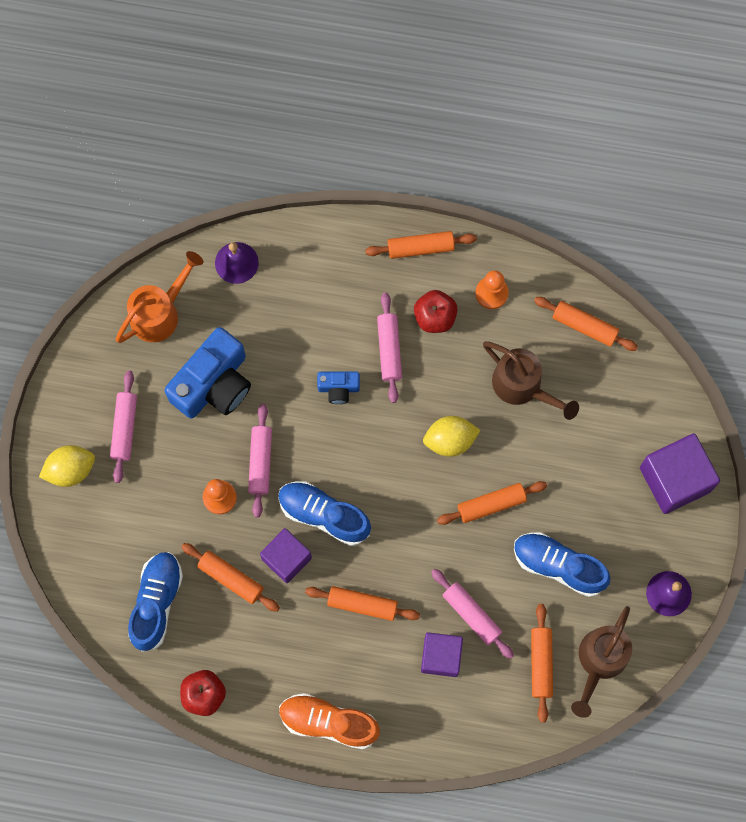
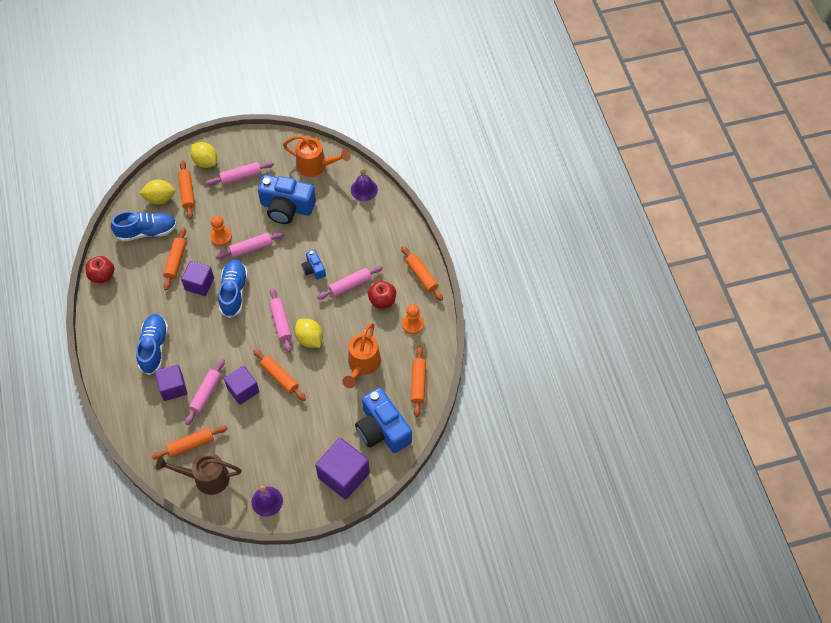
camera: 65 degrees right, 15 degrees down
orange shoe [279,693,380,750] -> none
orange rolling pin [305,586,420,621] -> orange rolling pin moved to [178,160,195,219]
brown watering can [483,341,579,420] -> orange watering can [342,323,381,388]
blue shoe [514,532,611,597] -> blue shoe moved to [136,314,169,375]
none -> yellow lemon [139,180,175,204]
none -> purple cube [224,366,259,405]
none -> pink rolling pin [269,288,292,353]
none -> blue camera [355,387,412,453]

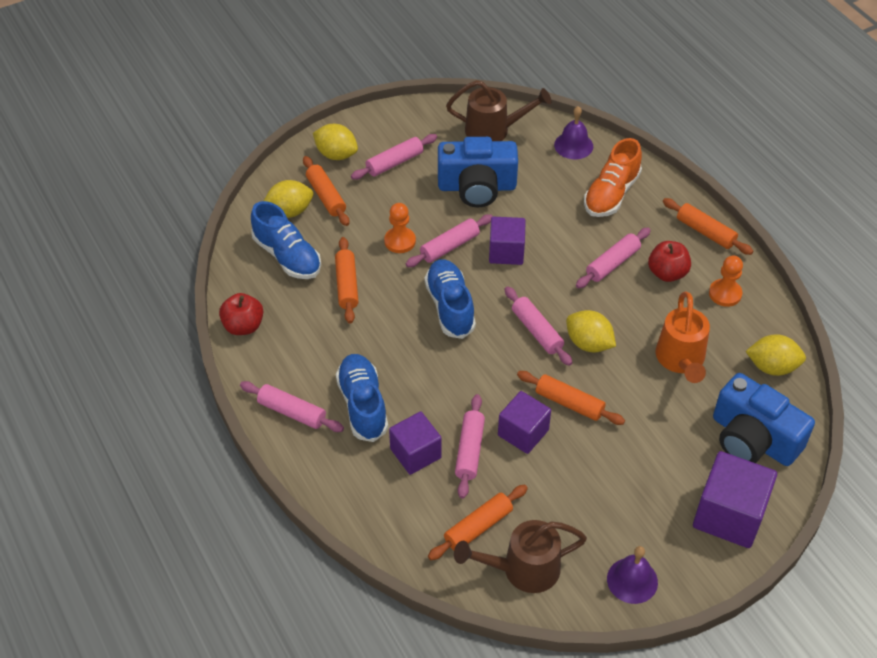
camera: 15 degrees left, 10 degrees down
blue shoe [111,211,177,242] -> blue shoe turned 75 degrees clockwise [251,201,321,279]
purple cube [181,261,214,296] -> purple cube moved to [489,217,526,265]
orange watering can [283,135,351,177] -> brown watering can [446,80,552,141]
blue camera [301,250,326,280] -> none
orange rolling pin [411,346,426,417] -> yellow lemon [745,334,806,376]
none -> pink rolling pin [240,381,344,432]
none -> orange shoe [584,138,642,217]

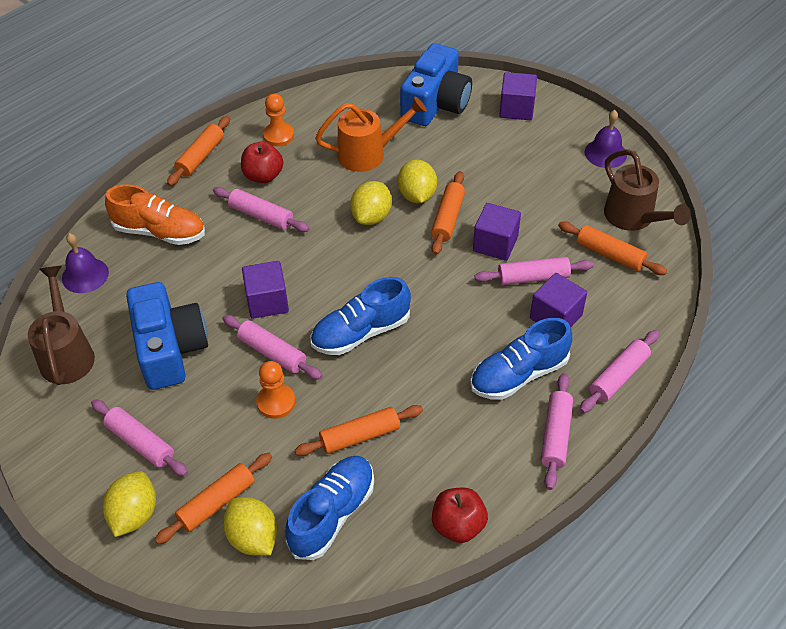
camera: 105 degrees left, 0 degrees up
pink rolling pin [504,286,572,366] -> pink rolling pin moved to [580,330,659,413]
purple cube [693,451,777,548] -> purple cube [499,72,537,120], size x0.66
yellow lemon [745,334,806,376] -> yellow lemon moved to [398,160,437,203]

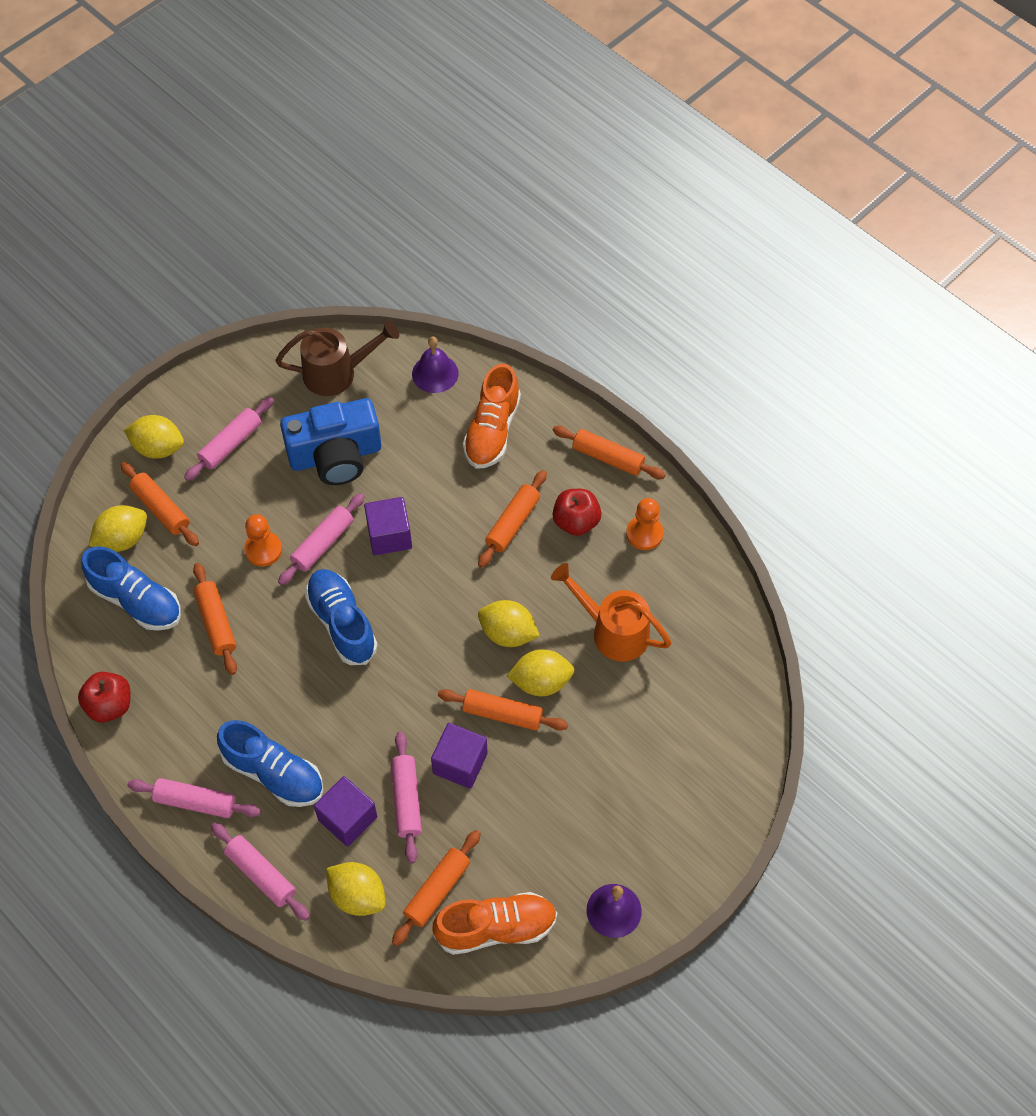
camera: 90 degrees right, 10 degrees up
pink rolling pin [213,187,310,232] -> orange rolling pin [478,470,547,568]
orange watering can [315,96,427,172] -> orange watering can turned 135 degrees clockwise [551,563,672,661]
blue camera [400,43,472,126] -> none
blue shoe [470,318,572,400] -> blue shoe turned 150 degrees clockwise [217,720,323,807]
purple cube [499,72,537,120] -> none
brown watering can [604,149,691,231] -> orange shoe [432,892,557,955]
none -> yellow lemon [326,862,386,916]

